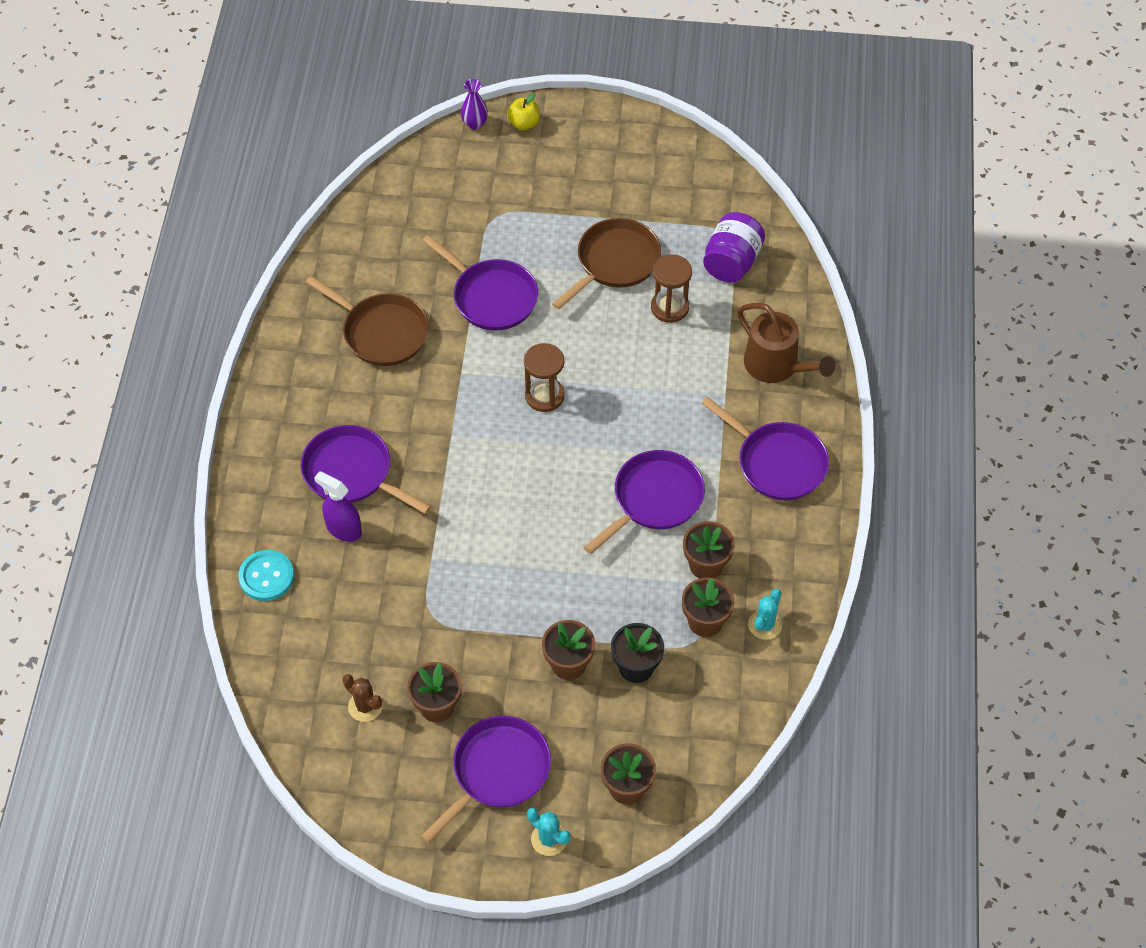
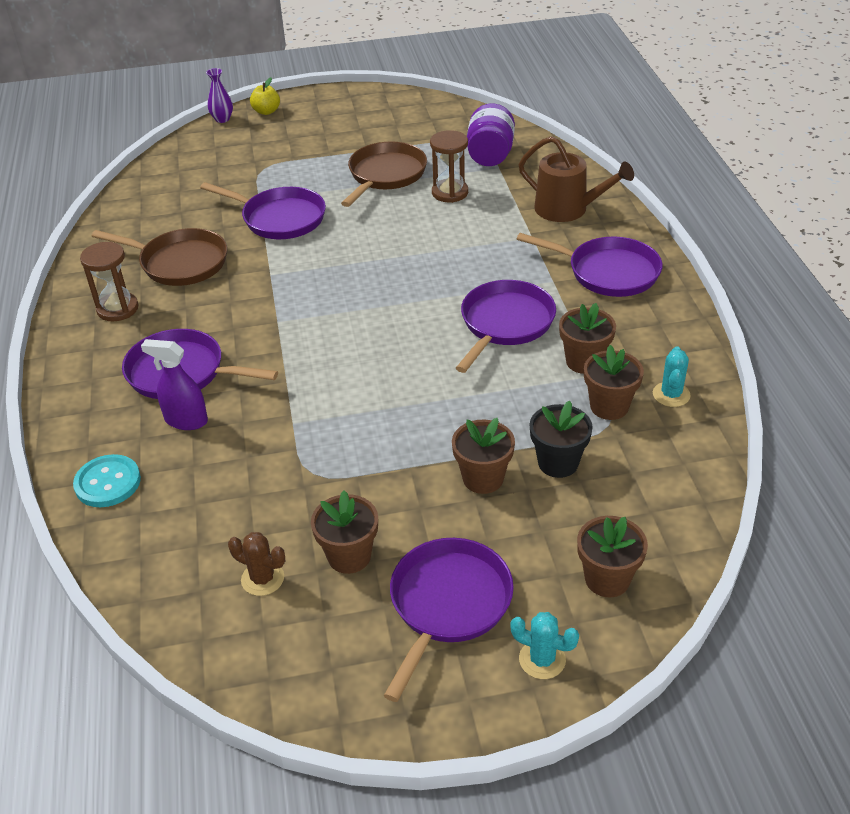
camera: 15 degrees left, 15 degrees down
brown hourglass [524,343,565,412] -> brown hourglass moved to [80,242,139,321]

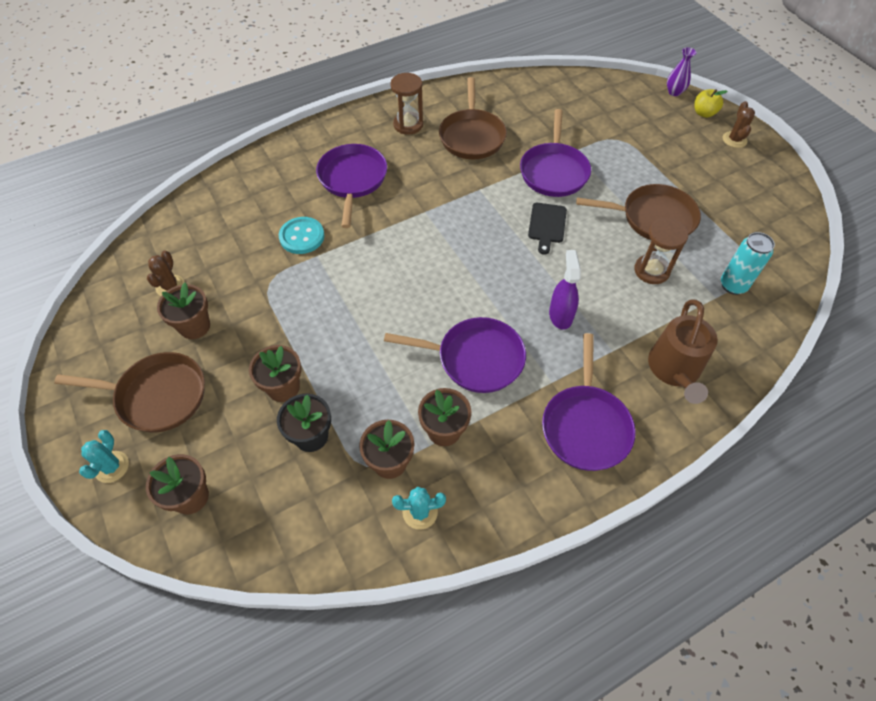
camera: 70 degrees right, 15 degrees up
turquoise button [73,454,141,507] -> turquoise button moved to [279,217,325,254]
purple spray bottle [141,339,208,430] -> purple spray bottle moved to [549,250,581,330]
purple pan [384,538,514,702] -> brown pan [54,352,205,432]
purple jar [467,103,515,166] -> turquoise can [721,232,775,295]
none -> black cutting board [528,203,567,255]
none -> brown cactus [723,101,755,148]

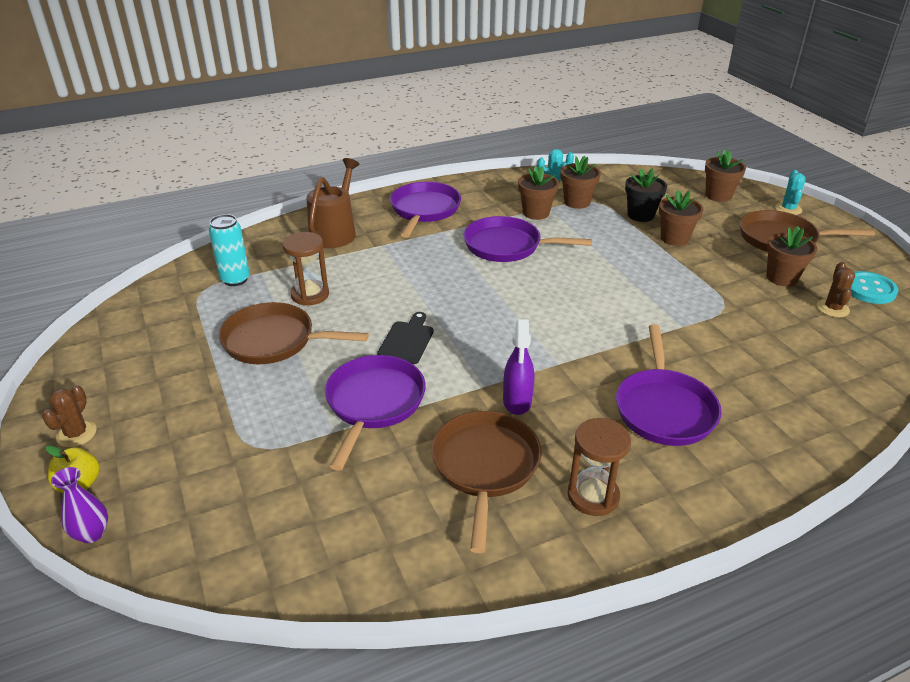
camera: 175 degrees left, 20 degrees down
turquoise button [279,217,325,254] -> turquoise button moved to [851,271,899,304]
purple spray bottle [549,250,581,330] -> purple spray bottle moved to [503,319,534,415]

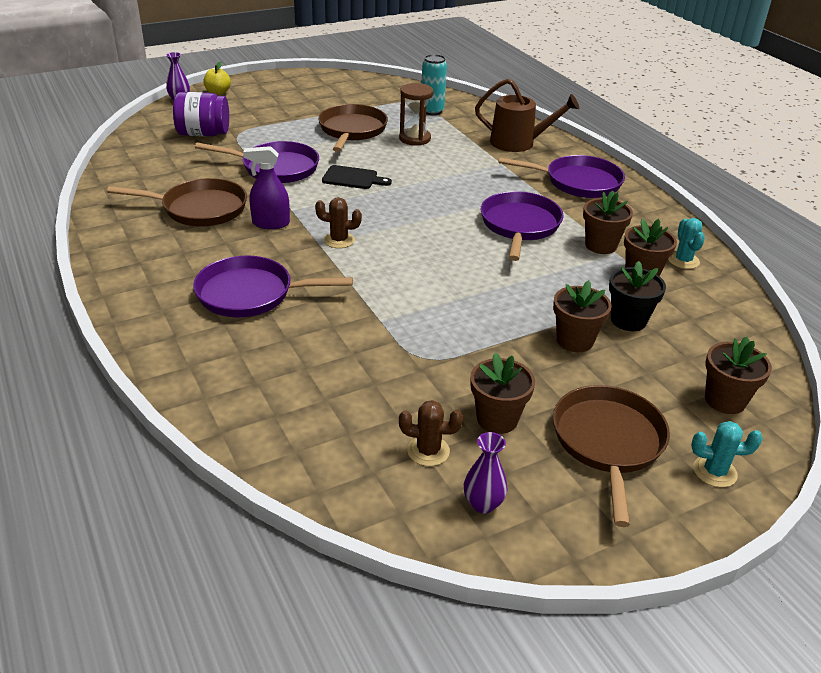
camera: 85 degrees right, 0 degrees up
brown cactus [42,385,97,447] -> brown cactus moved to [315,197,362,248]
brown hourglass [567,418,631,516] -> none
turquoise button [851,271,899,304] -> purple vase [464,432,508,514]
none -> purple jar [173,92,229,136]

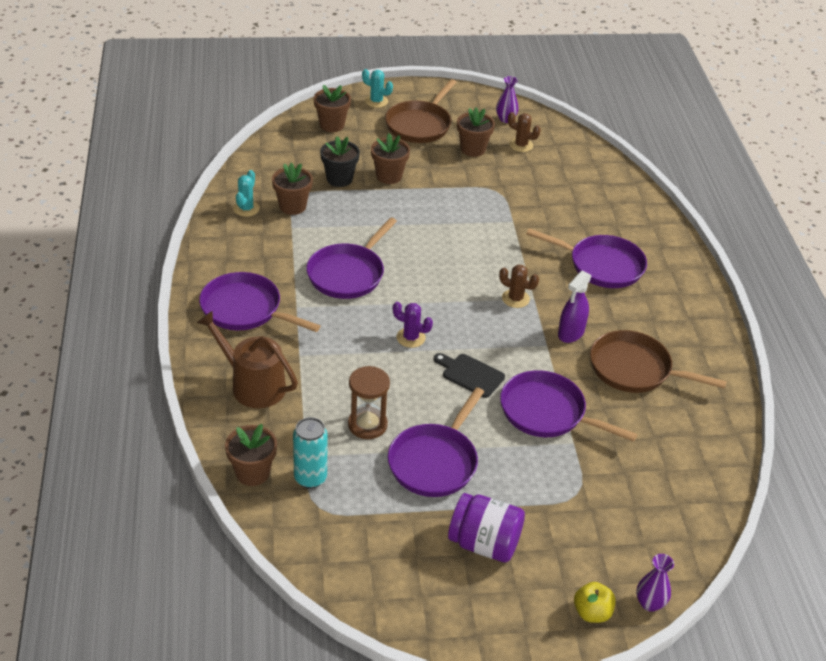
camera: 160 degrees left, 5 degrees up
purple jar [173,92,229,136] -> purple jar moved to [448,493,525,562]
purple spray bottle [243,146,290,229] -> purple spray bottle turned 105 degrees clockwise [558,271,592,343]
brown pan [318,104,388,152] -> purple pan [388,387,484,497]
brown flower pot [583,190,633,254] -> brown flower pot moved to [225,424,277,486]
none -> purple cactus [393,302,433,348]

